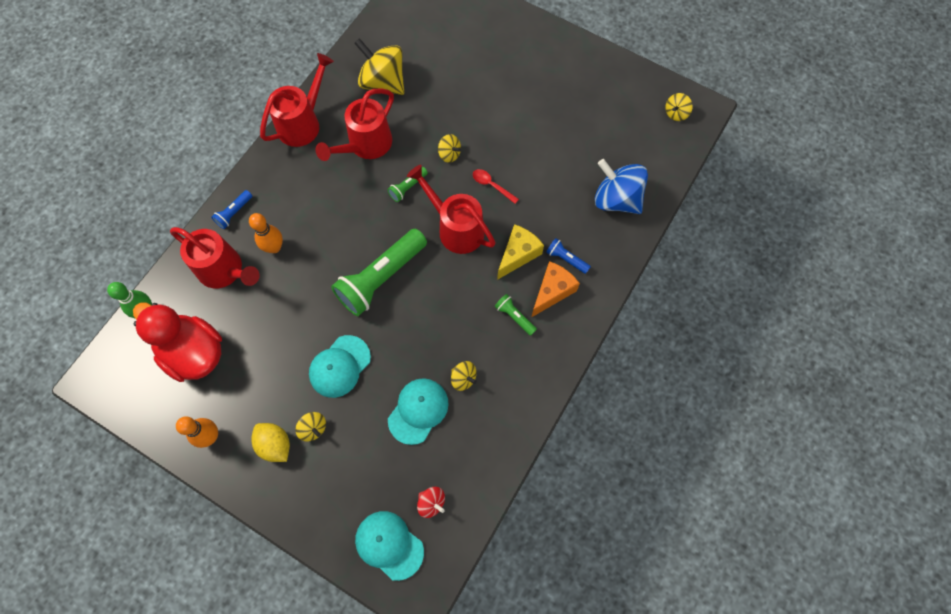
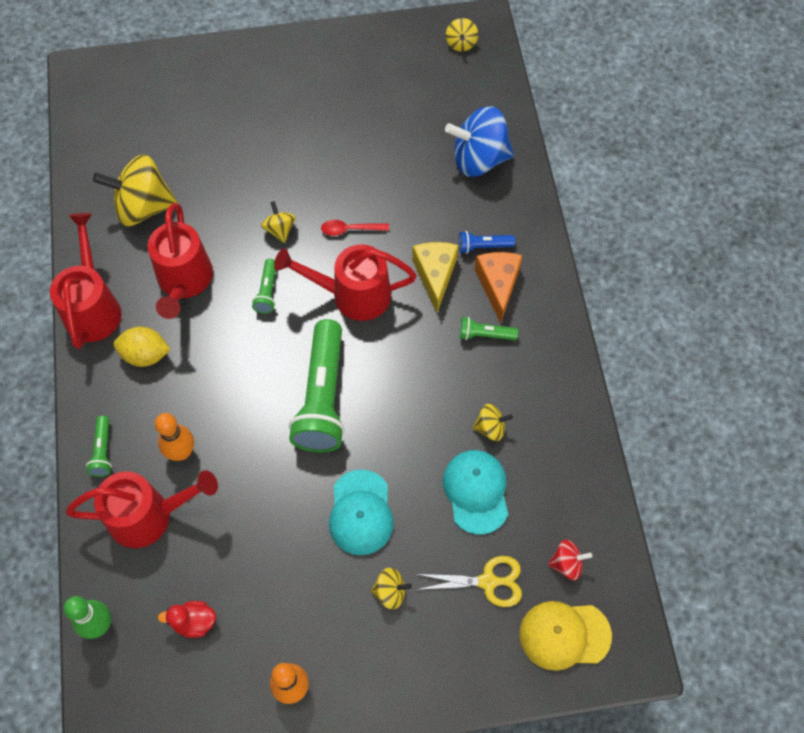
camera: 40 degrees left, 5 degrees down
red duck [133,303,222,382] -> red duck [158,601,216,638], size x0.43
blue flashlight [211,190,252,229] -> green flashlight [86,416,112,477]
yellow lemon [251,423,290,462] -> yellow lemon moved to [113,327,171,367]
turquoise cap [355,511,424,581] -> yellow cap [520,601,612,671]
yellow spinning top [438,134,461,163] -> yellow spinning top turned 105 degrees counterclockwise [261,201,295,243]
none -> yellow scissors [416,556,522,607]

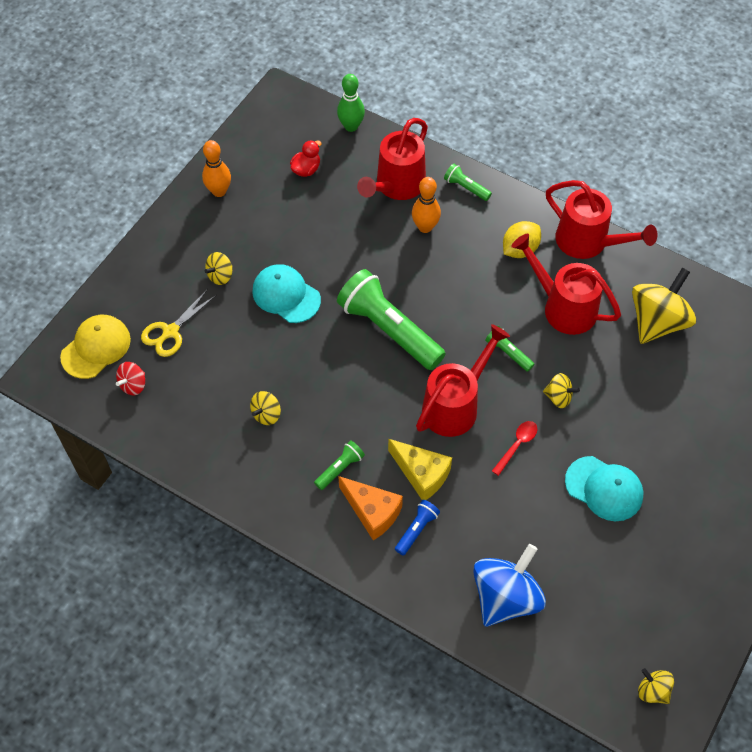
camera: 130 degrees right, 5 degrees down
turquoise cap [443,450,508,535] -> turquoise cap moved to [565,456,644,521]

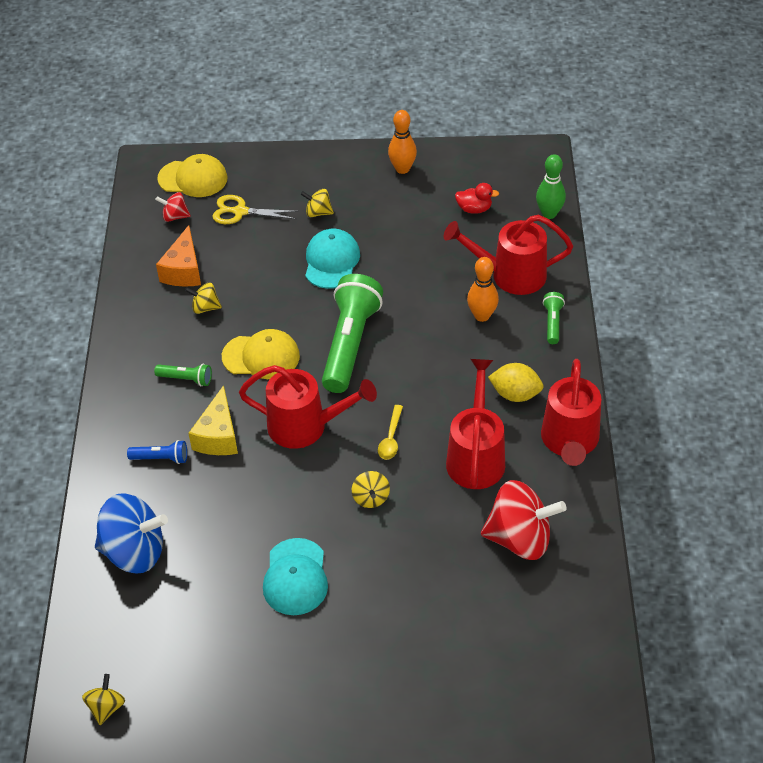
camera: 60 degrees right, 10 degrees down
orange cheese [338,476,403,541] -> orange cheese moved to [156,225,201,286]
green flashlight [485,326,534,372] -> yellow spoon [378,405,403,460]
red spoon [492,421,537,476] -> none
yellow spinning top [632,268,696,344] -> red spinning top [481,480,567,560]
none -> yellow cap [222,329,300,379]

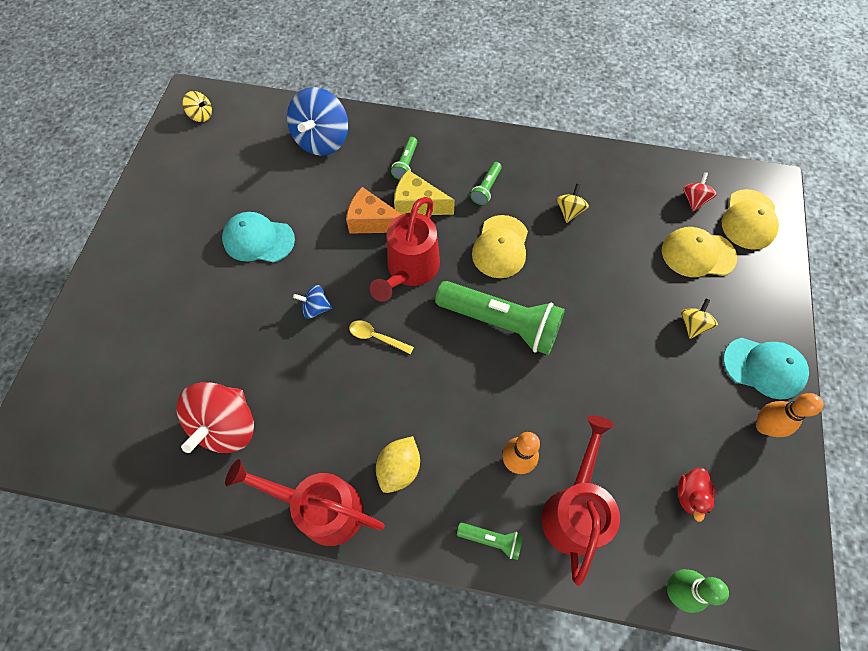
camera: 100 degrees right, 15 degrees up
blue flashlight [127,440,187,464] -> green flashlight [391,137,417,180]
orange cheese [156,225,201,286] -> orange cheese moved to [346,187,402,234]
yellow scissors [212,195,299,224] -> yellow cap [662,227,737,277]
turquoise cap [305,229,360,289] -> turquoise cap moved to [723,338,809,399]
yellow spinning top [352,471,390,508] -> blue spinning top [293,285,332,319]
red watering can [446,359,505,489] -> none

